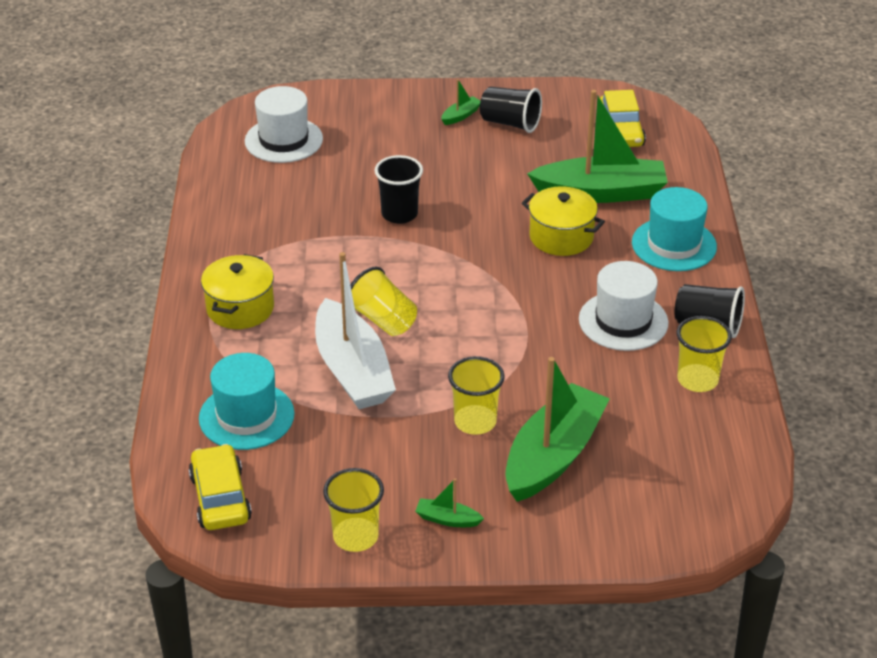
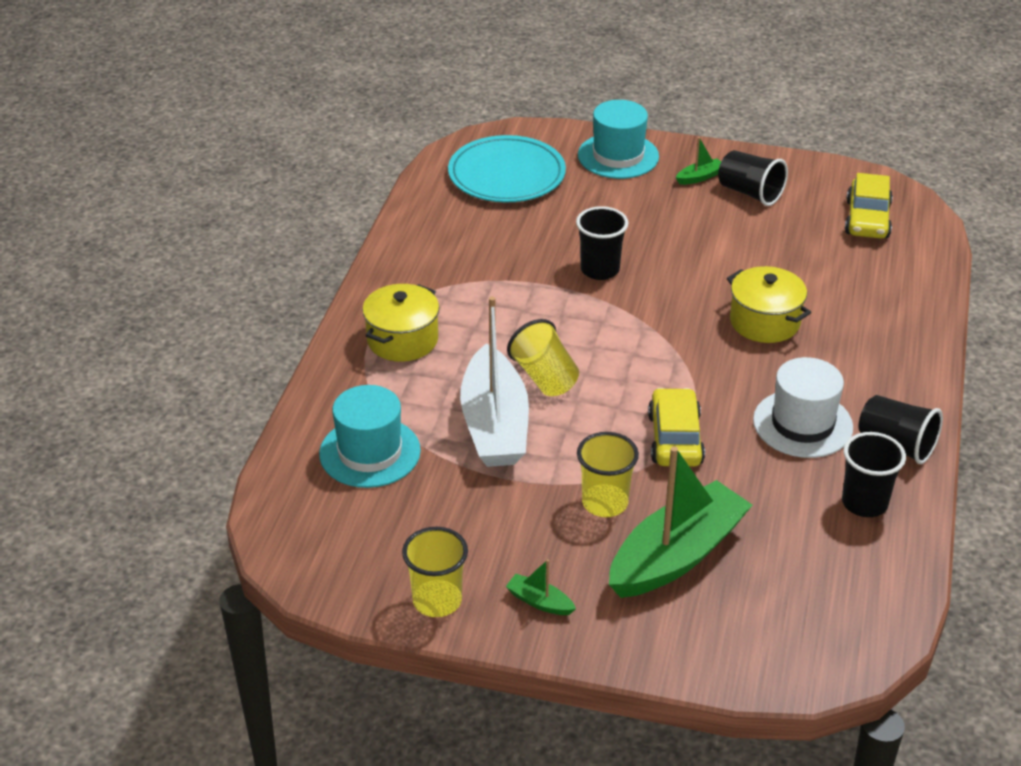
camera: 15 degrees right, 0 degrees up
yellow car [189,444,252,530] -> yellow car moved to [648,388,705,467]
white hat [245,86,323,163] -> turquoise plate [448,135,566,203]
green boat [527,90,668,203] -> none
turquoise hat [632,187,717,271] -> turquoise hat moved to [578,100,659,179]
yellow cup [677,316,732,392] -> black cup [842,432,906,517]

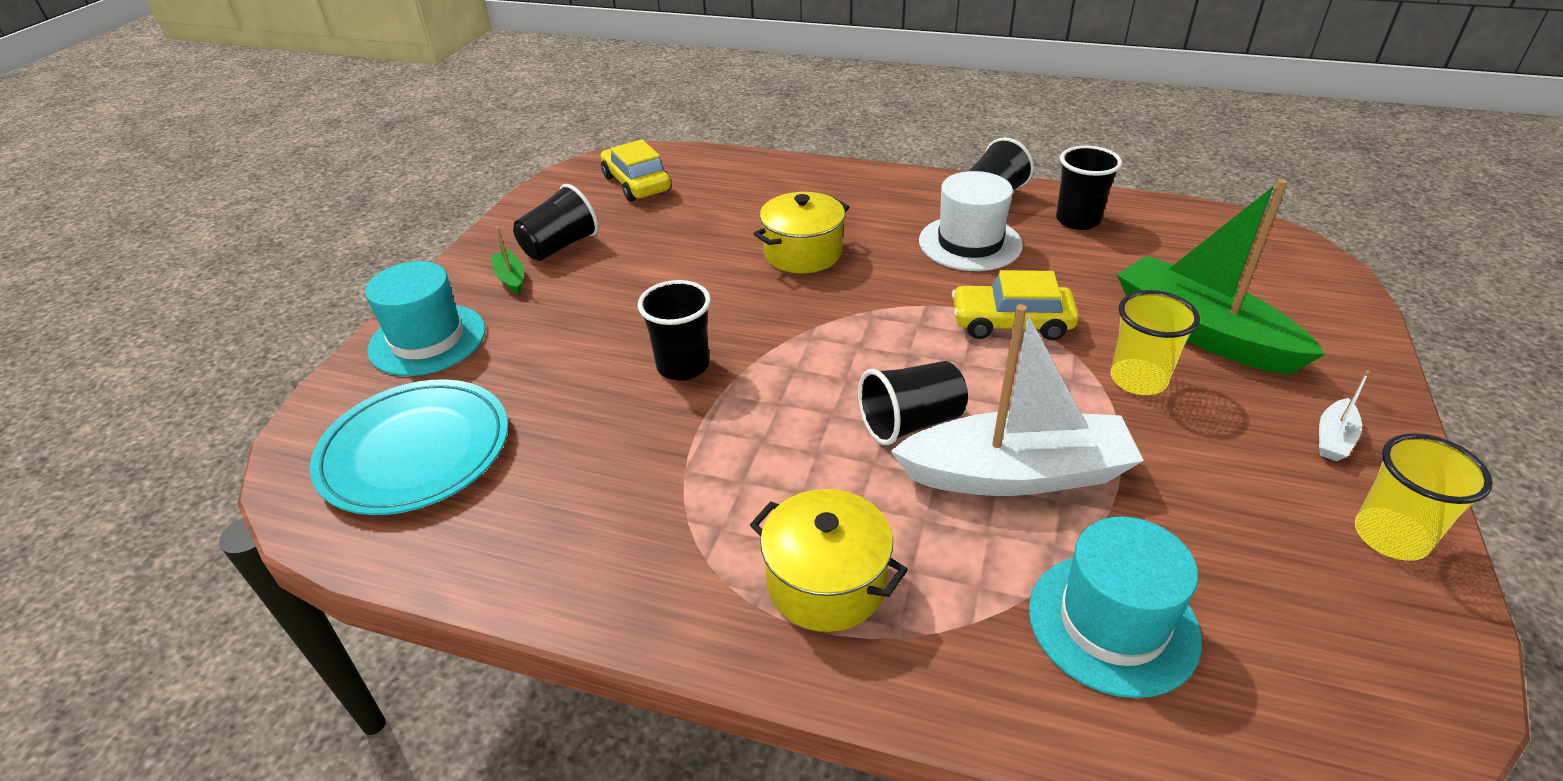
camera: 85 degrees left, 0 degrees up
green boat [506,559,576,615] -> white boat [1319,370,1370,461]
yellow cup [507,319,579,396] -> black cup [858,361,968,445]
yellow car [845,173,893,239] -> yellow car turned 135 degrees counterclockwise [600,139,671,202]

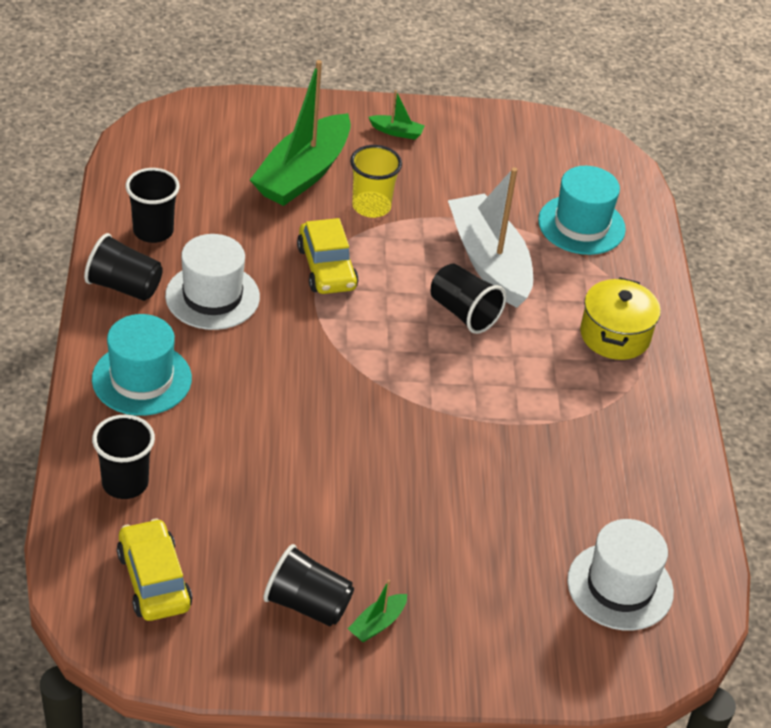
camera: 115 degrees left, 5 degrees up
turquoise plate [310,379,508,515] -> white hat [567,519,674,630]
turquoise hat [365,261,486,376] -> turquoise hat moved to [92,314,192,416]
yellow car [600,139,671,202] -> yellow car turned 120 degrees clockwise [117,518,192,621]
black cup [638,280,711,381] -> black cup moved to [92,415,155,499]
yellow pot [754,192,849,273] -> none
white boat [1319,370,1370,461] -> green boat [368,90,424,140]
yellow cup [1355,433,1493,561] -> none

